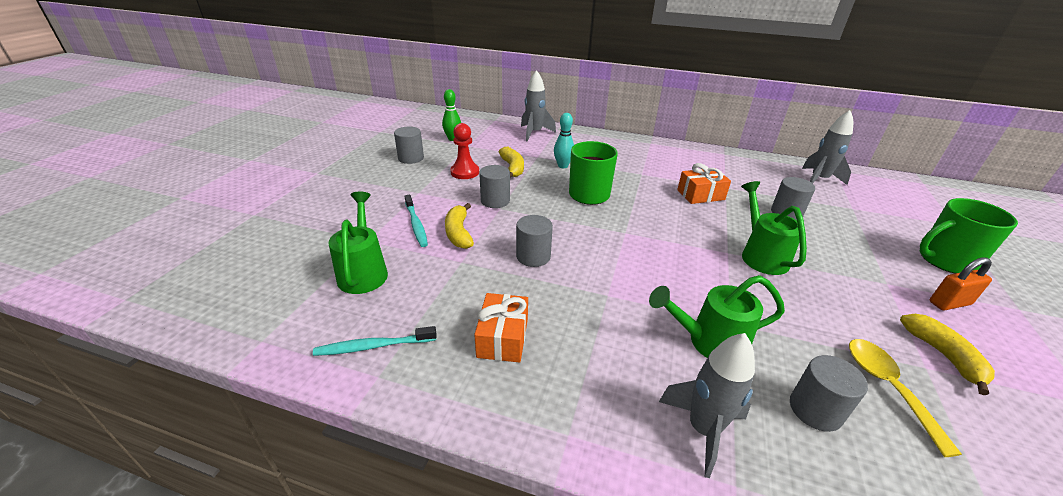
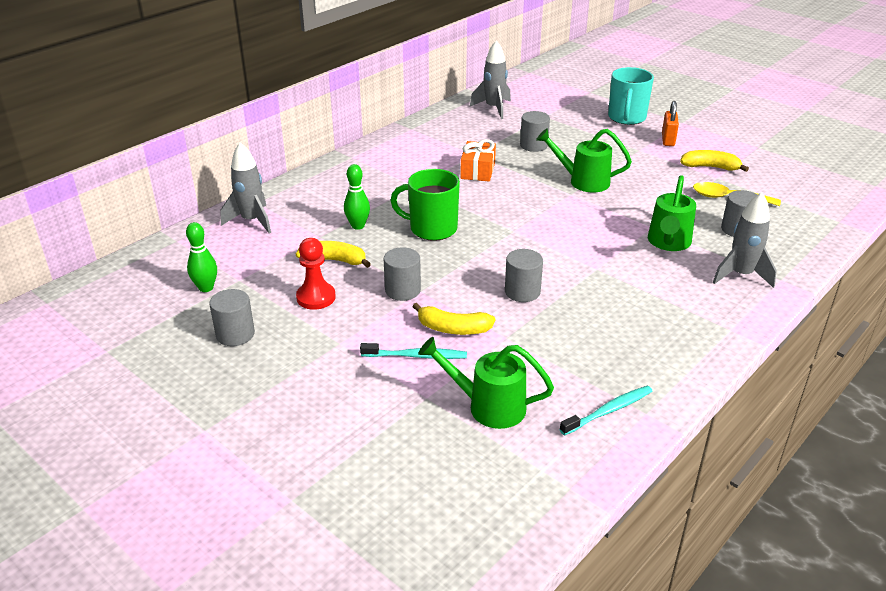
camera: 65 degrees left, 0 degrees up
turquoise toothbrush [313,326,437,356] -> turquoise toothbrush turned 135 degrees counterclockwise [560,386,652,435]
orange gift [474,293,528,363] -> none
turquoise bowling pin [554,113,574,168] -> green bowling pin [344,164,370,230]
green mug [920,198,1018,273] -> turquoise mug [608,67,654,125]

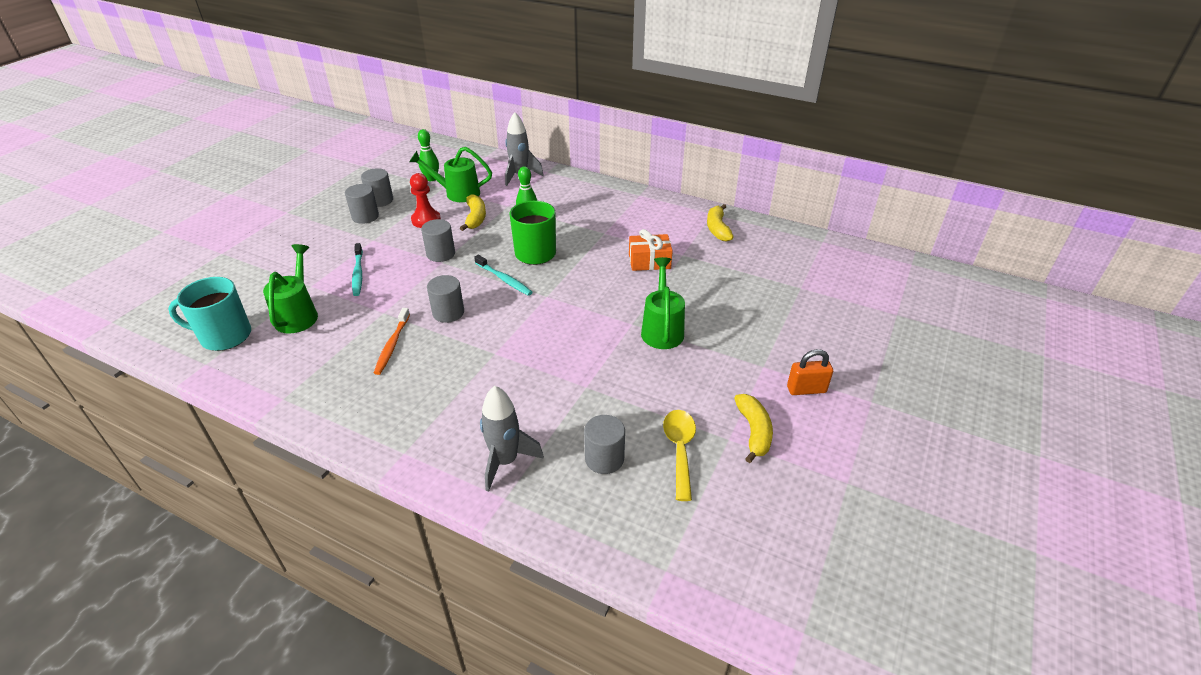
camera: 75 degrees right, 5 degrees up
yellow banana [412,303,496,335] -> yellow banana moved to [707,204,734,242]
grey rocket [470,40,511,119] -> none
grey cylinder [520,111,550,152] -> grey cylinder moved to [345,184,379,224]
turquoise toothbrush [560,386,652,435] -> turquoise toothbrush moved to [474,255,533,296]
turquoise mug [608,67,654,125] -> turquoise mug moved to [168,277,251,351]
green watering can [648,175,696,251] -> green watering can moved to [409,147,492,202]
none -> orange toothbrush [374,308,410,375]

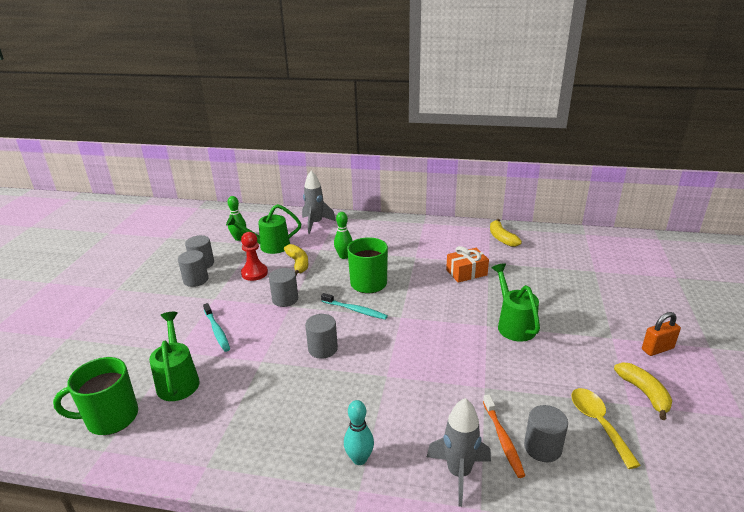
camera: 15 degrees left, 10 degrees down
turquoise mug [168,277,251,351] -> green mug [53,357,138,435]
orange toothbrush [374,308,410,375] -> orange toothbrush moved to [483,395,525,478]
none -> turquoise bowling pin [344,400,374,465]

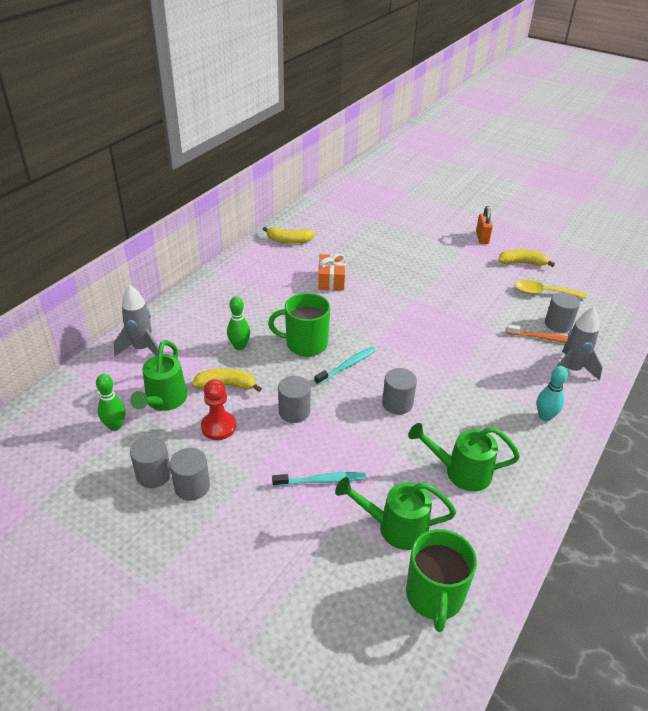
camera: 70 degrees left, 10 degrees up
green watering can [492,263,540,342] -> green watering can moved to [408,423,520,491]

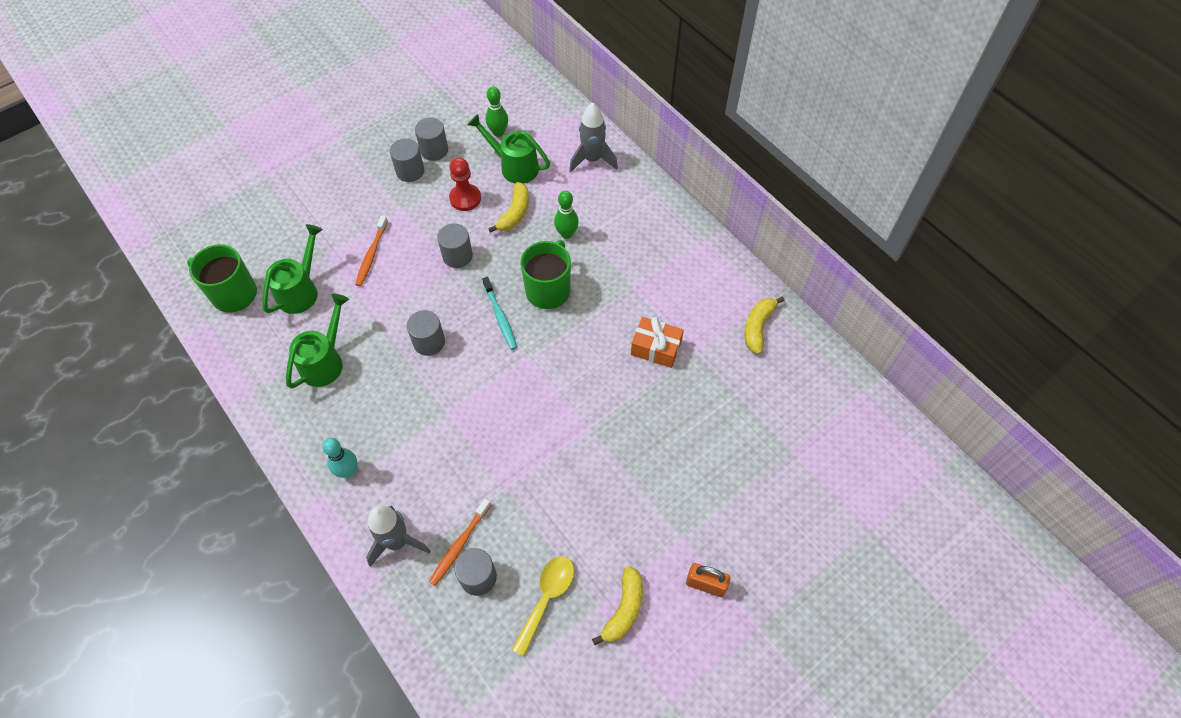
camera: 110 degrees right, 20 degrees up
turquoise toothbrush [272,472,366,487] -> orange toothbrush [355,216,388,286]

